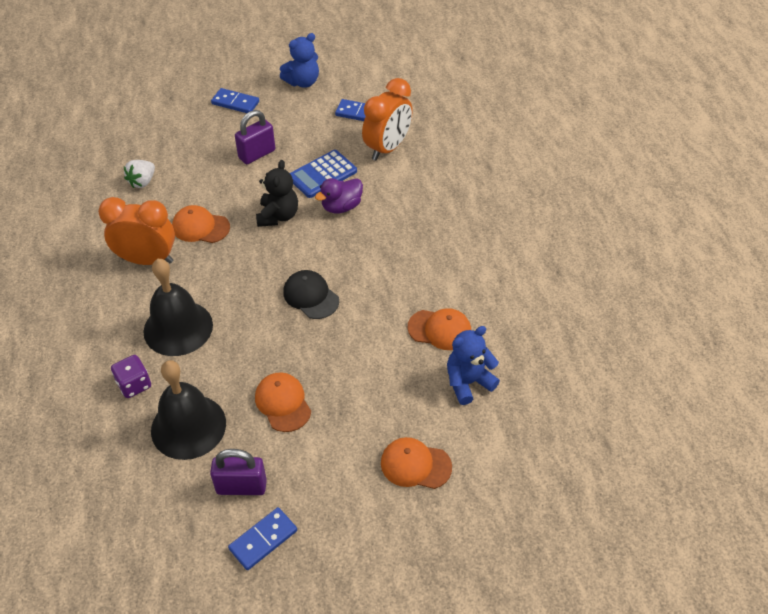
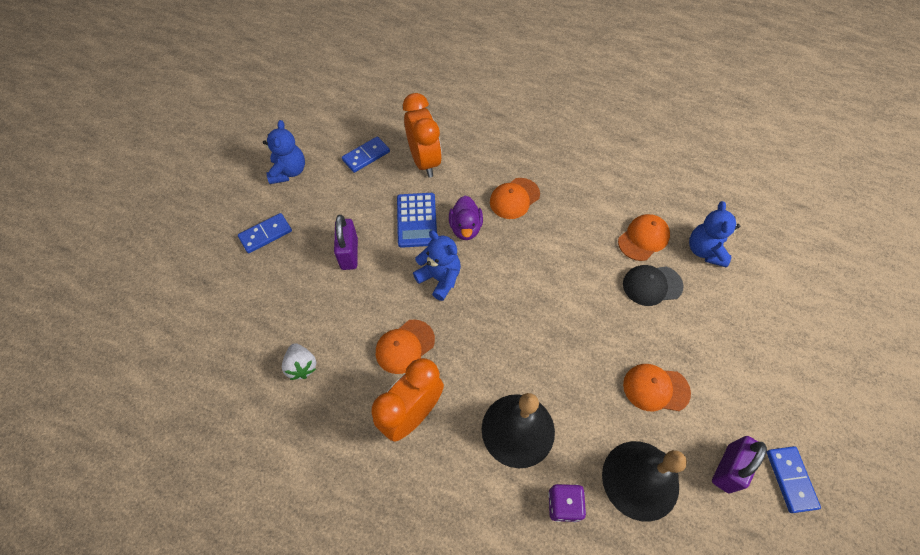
camera: 55 degrees left, 10 degrees up
black teddy bear [256,160,298,227] -> blue teddy bear [413,230,461,301]
black cap [283,270,339,319] -> black cap moved to [623,265,684,306]
orange cap [381,437,452,489] -> orange cap moved to [490,178,540,219]

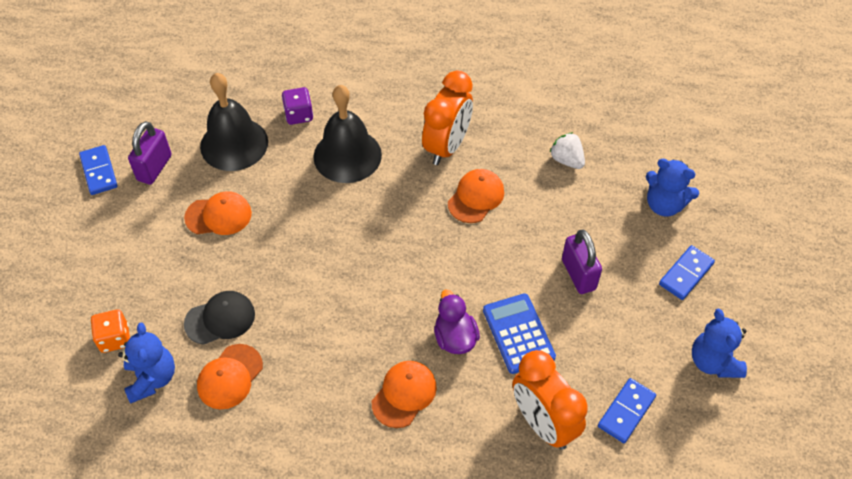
camera: 165 degrees right, 5 degrees down
blue teddy bear [413,230,461,301] -> blue teddy bear moved to [646,159,699,217]
none -> orange dice [91,309,130,353]

